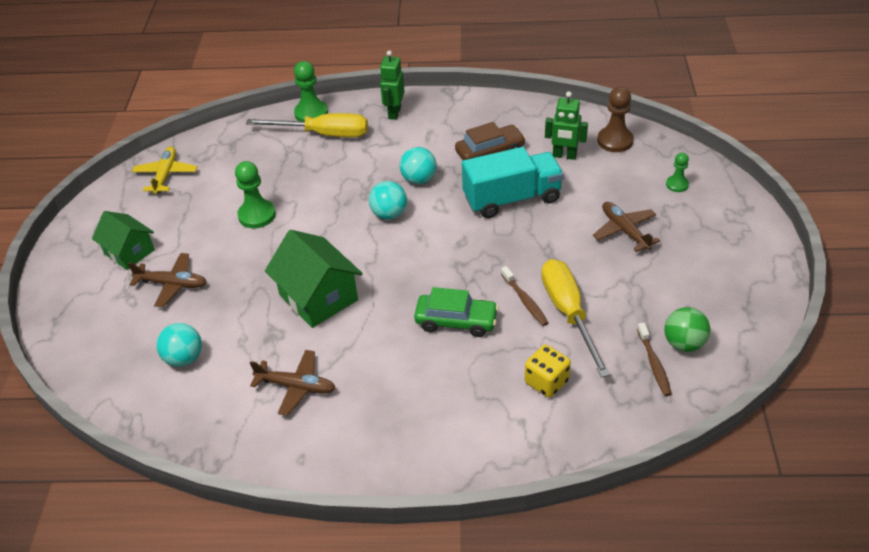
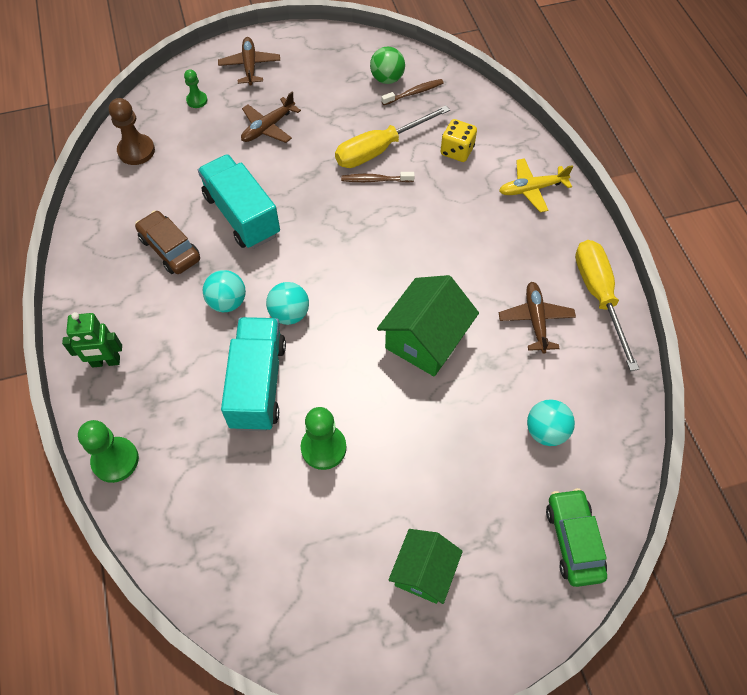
camera: 110 degrees left, 15 degrees up
brown plane [128,253,207,307] -> brown plane moved to [218,37,280,86]
yellow plane [132,146,197,194] -> yellow plane moved to [499,158,573,213]
yellow screwdriver [246,113,368,137] -> yellow screwdriver moved to [575,240,639,371]
green car [414,287,499,337] -> green car moved to [546,488,607,587]
brown toothbrush [501,266,549,326] -> brown toothbrush turned 135 degrees counterclockwise [341,172,415,182]
green robot [545,92,588,160] -> none
none -> turquoise truck [221,317,286,431]

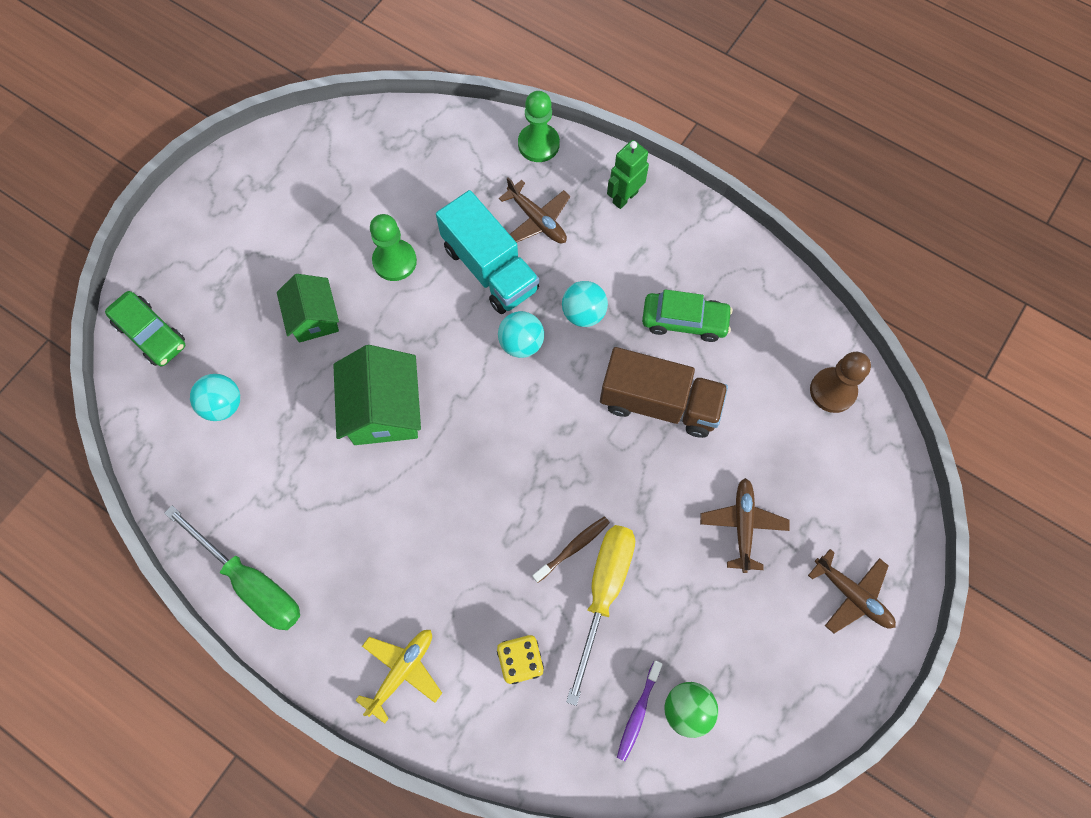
camera: 140 degrees right, 10 degrees up
brown car [135,210,200,274] -> green car [642,289,733,342]
green pawn [184,69,207,108] -> none
turquoise truck [198,154,280,249] -> brown truck [600,347,728,438]
brown toothbrush [381,79,444,105] -> purple toothbrush [617,661,663,761]
green house [388,529,463,604] -> green house moved to [277,274,339,343]
brown plane [499,282,576,354] -> brown plane moved to [499,177,570,243]
yellow screwdriver [575,240,639,371] -> green screwdriver [164,506,300,630]

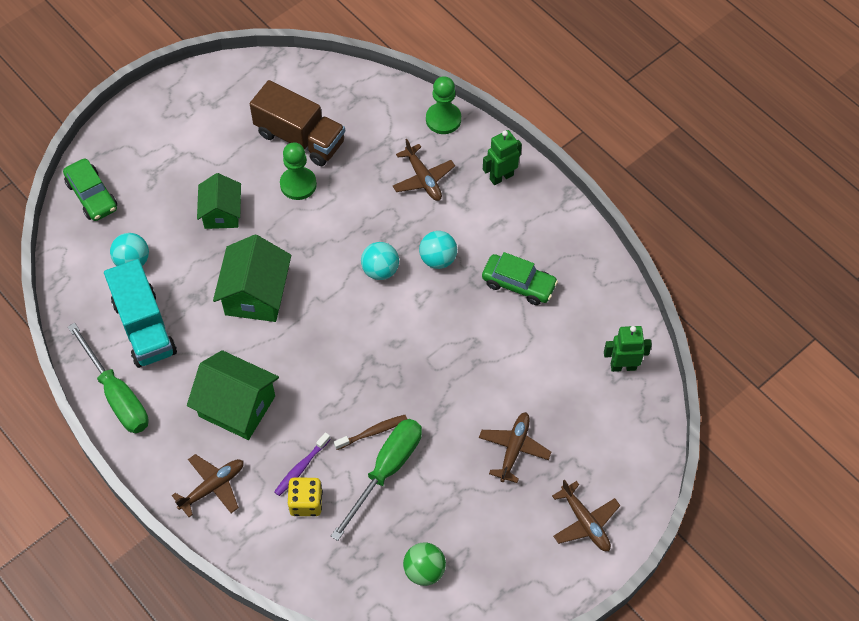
camera: 15 degrees right, 10 degrees down
yellow plane [355,630,442,724] -> brown plane [172,454,244,517]
turquoise truck [436,190,539,314] -> turquoise truck moved to [104,259,177,368]
yellow screwdriver [566,525,635,706] -> green screwdriver [331,419,422,541]
brown truck [600,347,728,438] -> brown truck moved to [250,80,345,166]
purple toothbrush [617,661,663,761] -> purple toothbrush moved to [274,432,331,496]
brown pawn [810,352,871,413] -> green robot [604,326,652,372]
none -> green house [187,350,279,440]

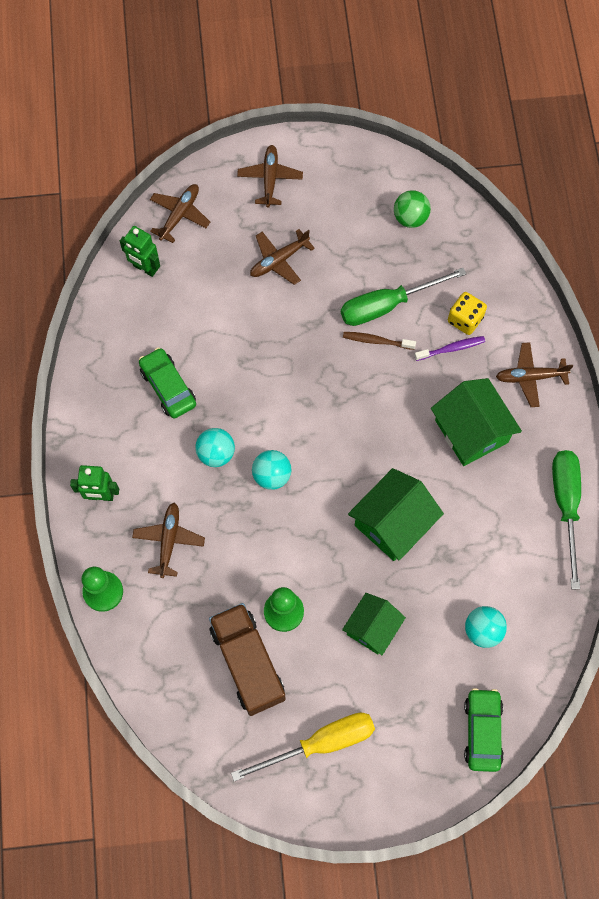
camera: 145 degrees left, 10 degrees up
turquoise truck [104,259,177,368] -> none
none -> brown plane [150,184,210,243]
none -> yellow screwdriver [231,712,375,781]

